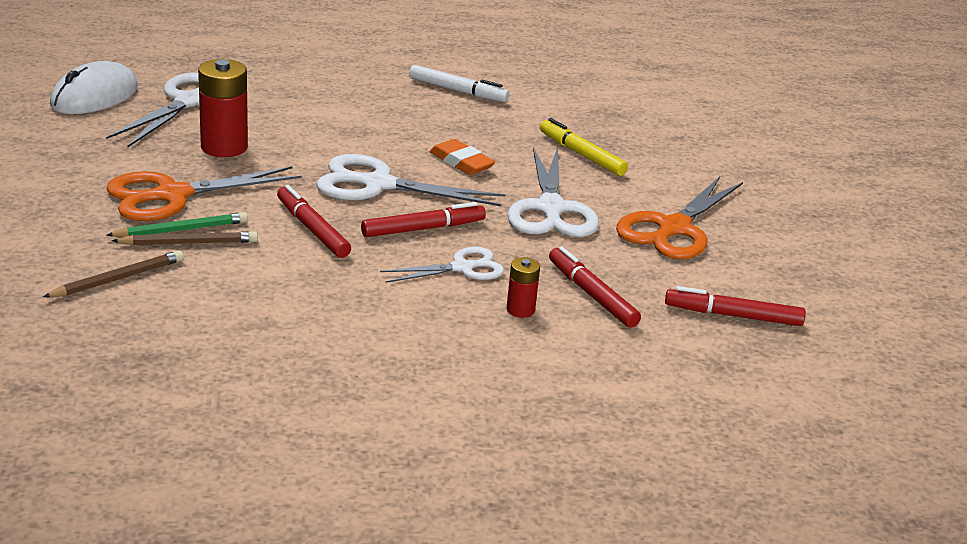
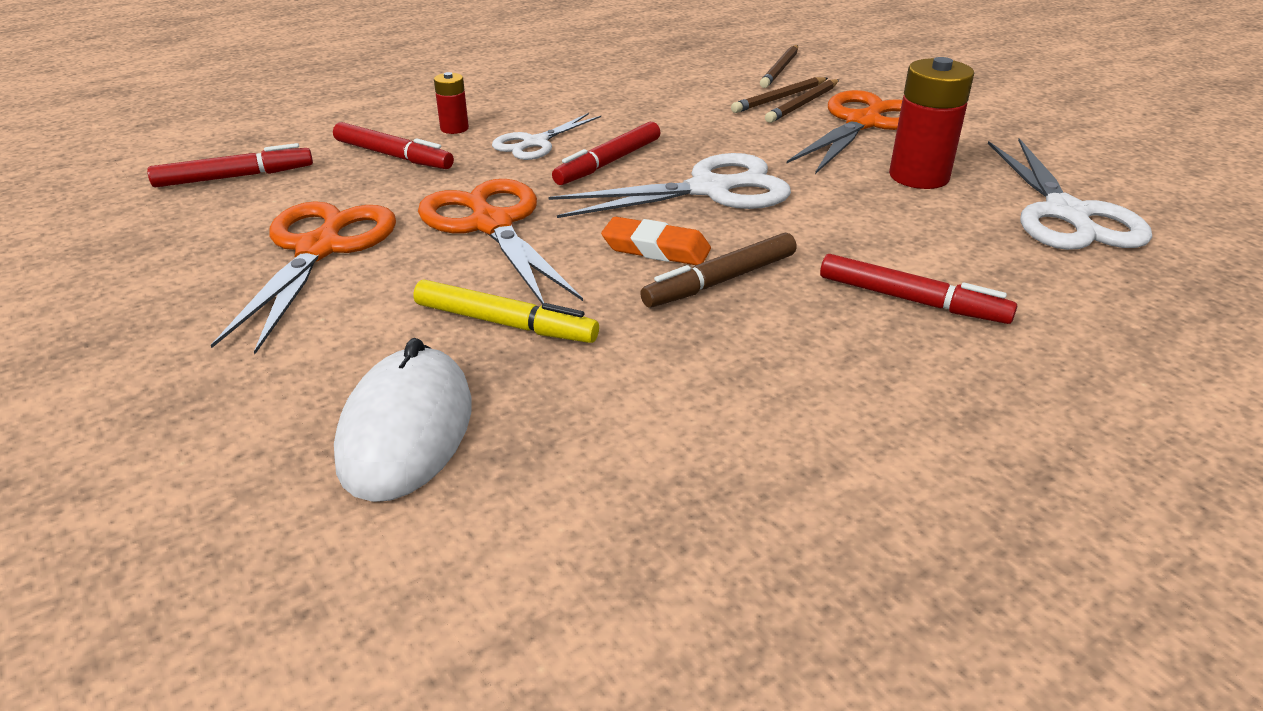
camera: 155 degrees right, 5 degrees up
white mouse [50,61,138,114] -> white mouse moved to [334,338,472,502]
green pencil [106,212,248,237] -> brown pencil [765,79,839,123]
red marker [277,185,351,258] -> red marker moved to [820,254,1017,324]
white marker [409,65,509,102] -> none
white scissors [507,147,599,237] -> orange scissors [418,179,583,305]
none -> brown marker [640,233,797,308]

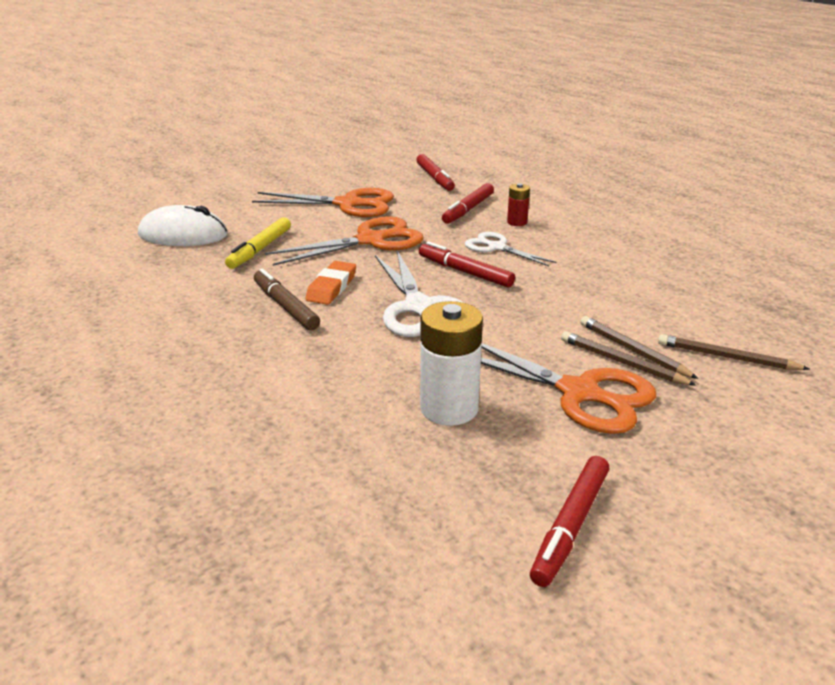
camera: 90 degrees right, 5 degrees down
red marker [820,254,1017,324] -> red marker moved to [530,456,609,587]
red battery [889,57,974,189] -> white battery [420,301,483,426]
white scissors [988,138,1152,250] -> none

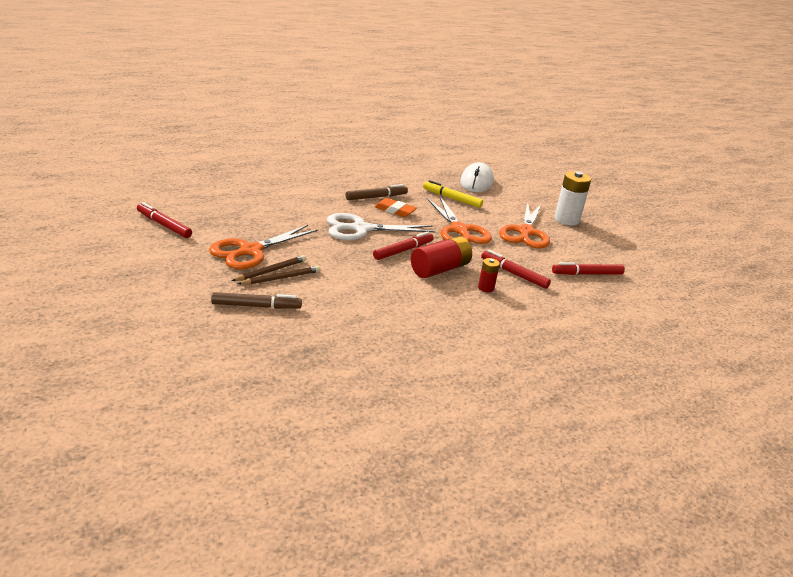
camera: 95 degrees right, 0 degrees up
white battery [420,301,483,426] -> white battery moved to [555,171,591,225]
white scissors [465,232,557,266] -> red battery [411,236,472,278]
brown pencil [658,334,809,370] -> brown marker [211,292,302,309]

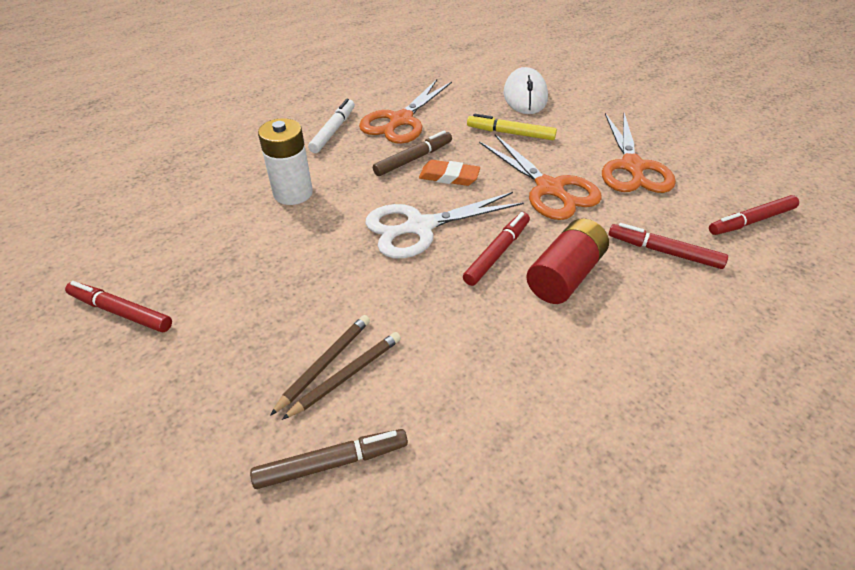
camera: 10 degrees left, 15 degrees up
orange scissors [209,225,318,269] -> orange scissors moved to [359,79,452,144]
red battery [478,258,500,292] -> none
white battery [555,171,591,225] -> white battery moved to [258,118,313,205]
none -> white marker [308,99,355,153]

